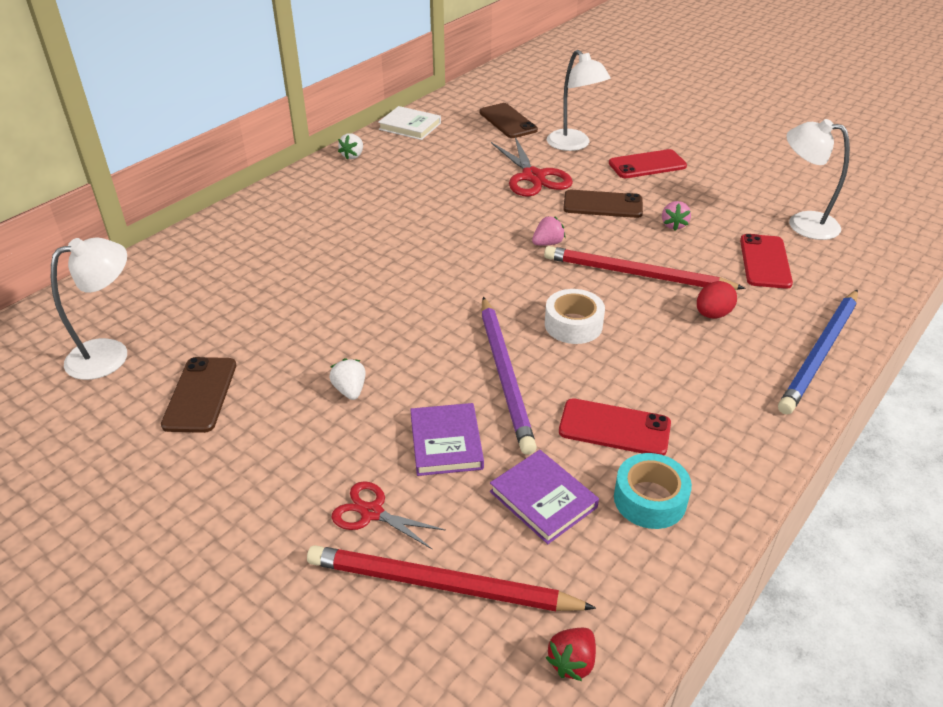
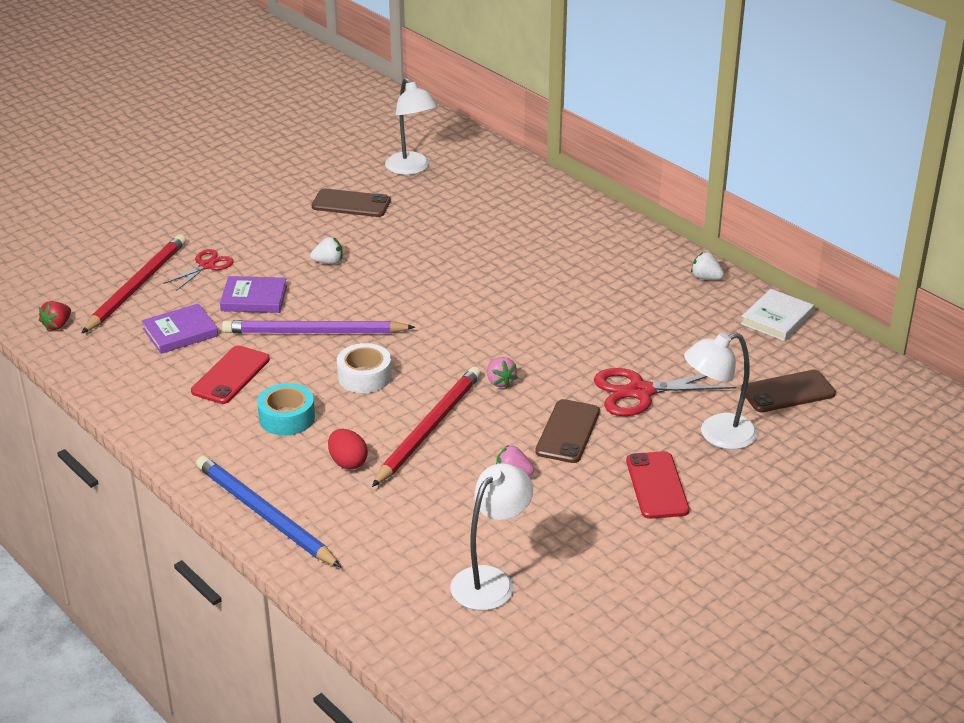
camera: 100 degrees right, 5 degrees down
red strawberry [546,628,596,681] -> red strawberry turned 105 degrees counterclockwise [39,301,71,330]
turquoise tape [614,453,692,529] -> turquoise tape moved to [257,383,315,436]
red phone [740,234,793,289] -> none

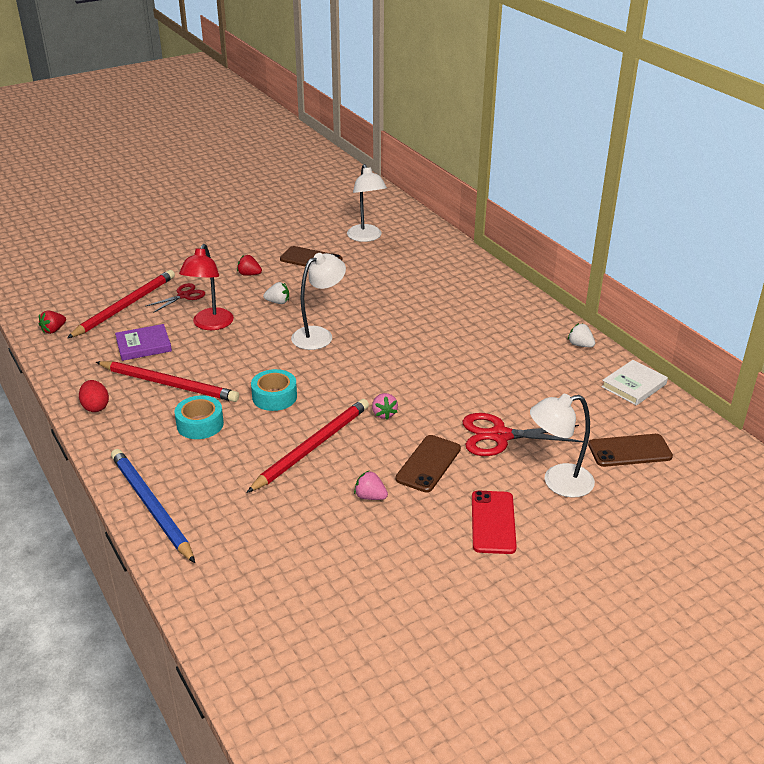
camera: 10 degrees right, 0 degrees up
red phone [191,345,270,404] -> red pencil [96,361,239,402]
purple book [220,276,287,313] -> red lamp [179,244,234,330]
purple pencil [222,320,415,333] -> none
red egg [328,429,368,470] -> red egg moved to [79,380,109,412]
white tape [337,343,392,393] -> turquoise tape [251,369,297,411]
white lamp [451,463,533,610] -> white lamp moved to [291,253,346,350]
none -> red strawberry [237,255,262,276]

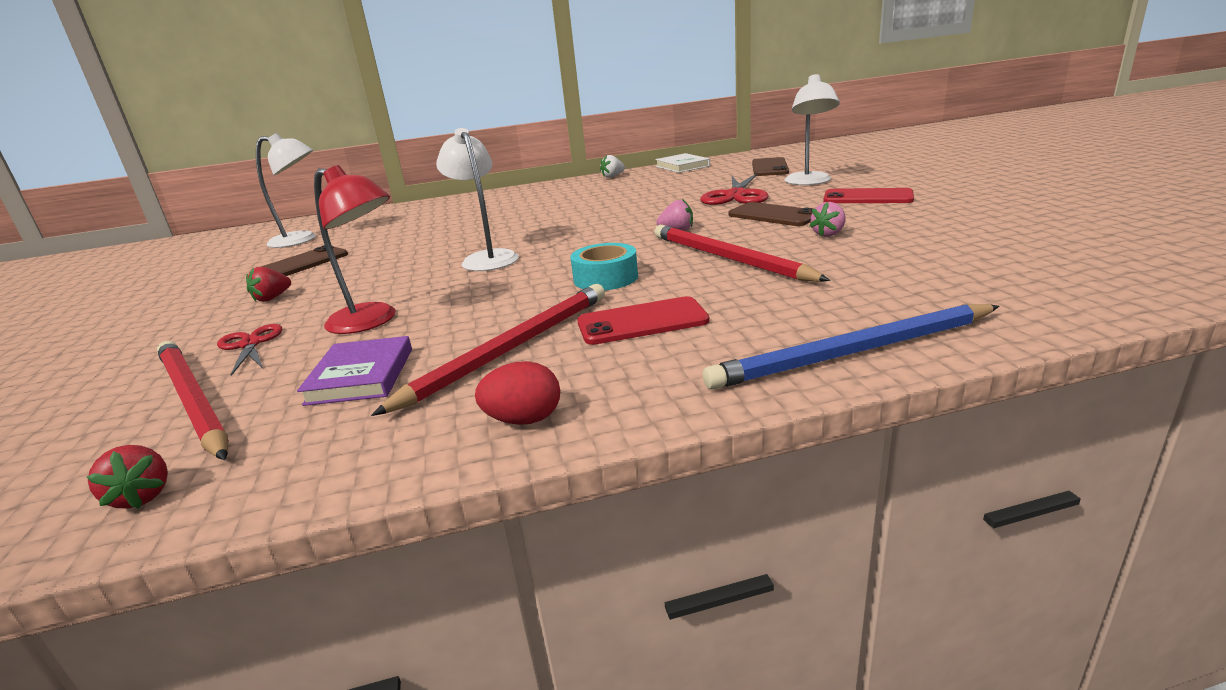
camera: 70 degrees left, 10 degrees down
turquoise tape [175,395,224,439] -> red phone [577,296,710,345]
white strawberry [263,282,289,304] -> none

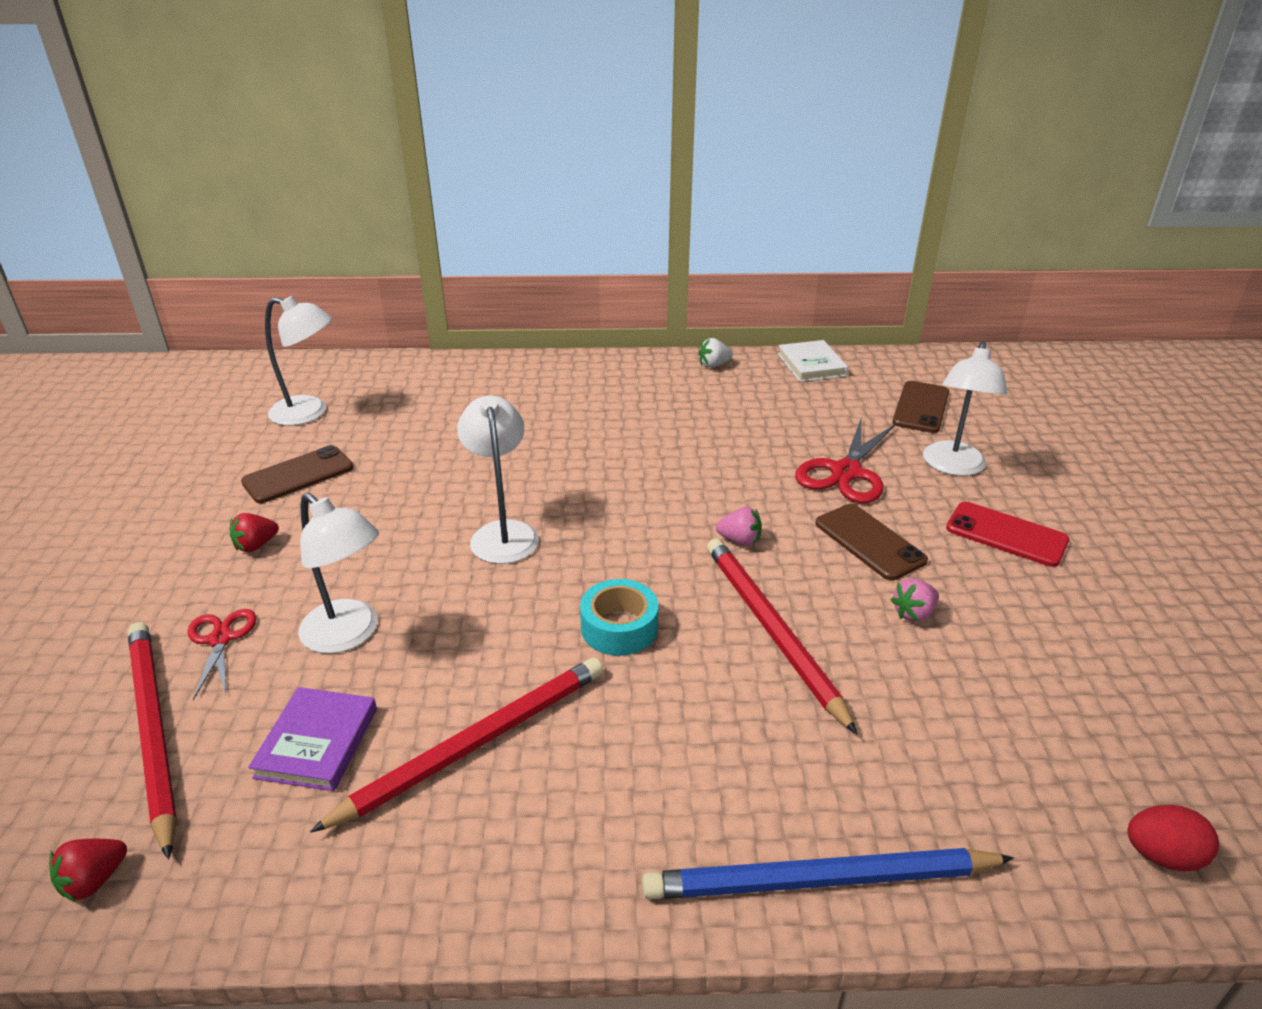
camera: 10 degrees right, 10 degrees up
red strawberry [87,445,168,509] -> red strawberry turned 60 degrees clockwise [49,839,127,902]
red lamp [314,165,396,334] -> white lamp [298,493,379,654]
red egg [475,361,560,425] -> red egg moved to [1128,805,1219,871]
red phone [577,296,710,345] -> none

